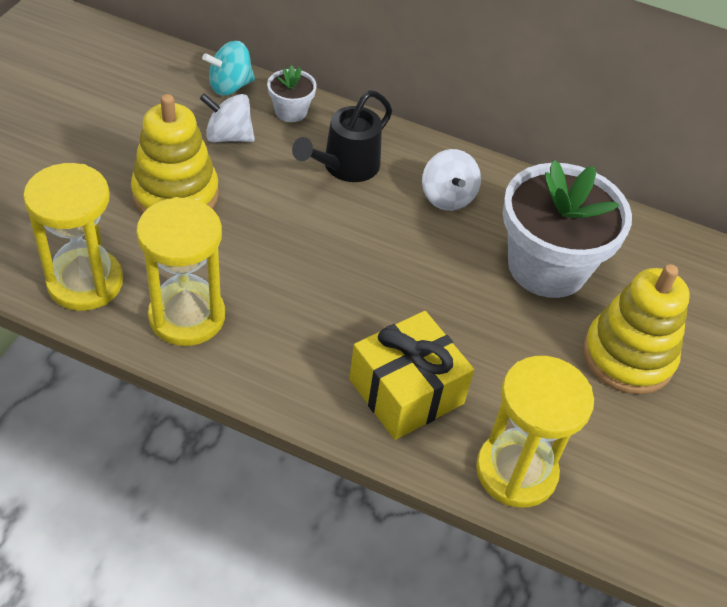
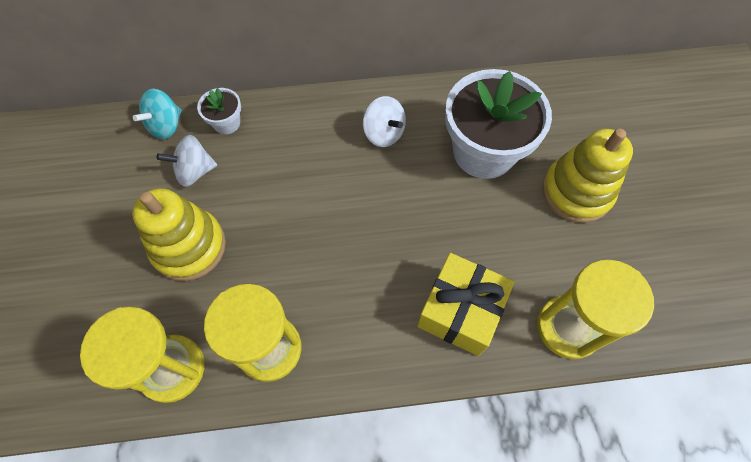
camera: 25 degrees left, 15 degrees up
black watering can [292,90,392,182] -> none

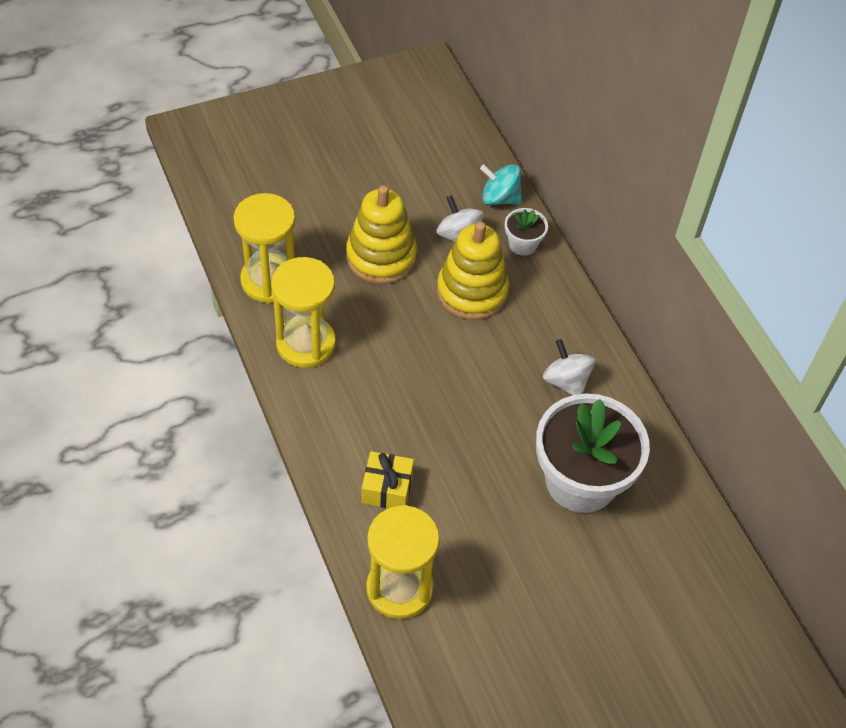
camera: 70 degrees right, 10 degrees down
white spinning top [363,96,406,147] -> white spinning top turned 120 degrees clockwise [543,339,595,395]
yellow gift [417,253,514,356] -> yellow gift [361,451,414,508], size x0.64
yellow stacking toy [542,129,633,223] -> yellow stacking toy moved to [437,221,509,320]

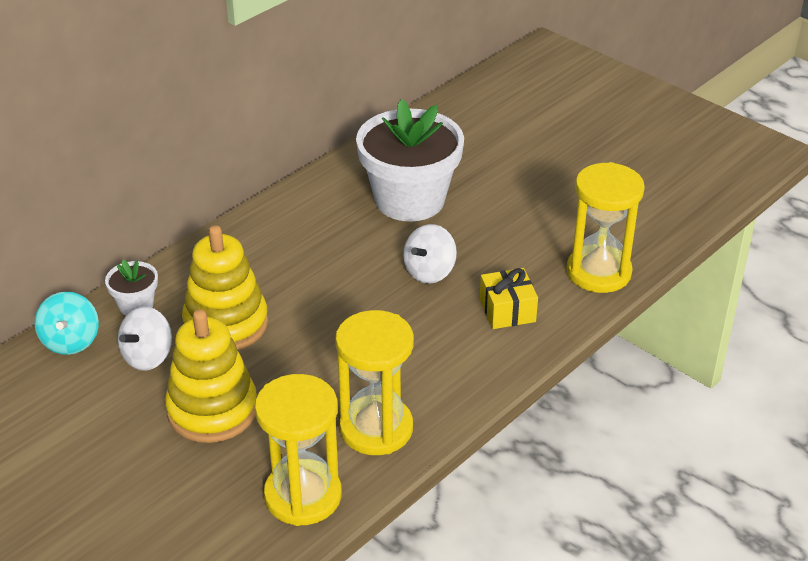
camera: 110 degrees left, 15 degrees down
white spinning top [543,339,595,395] -> white spinning top moved to [403,224,457,284]

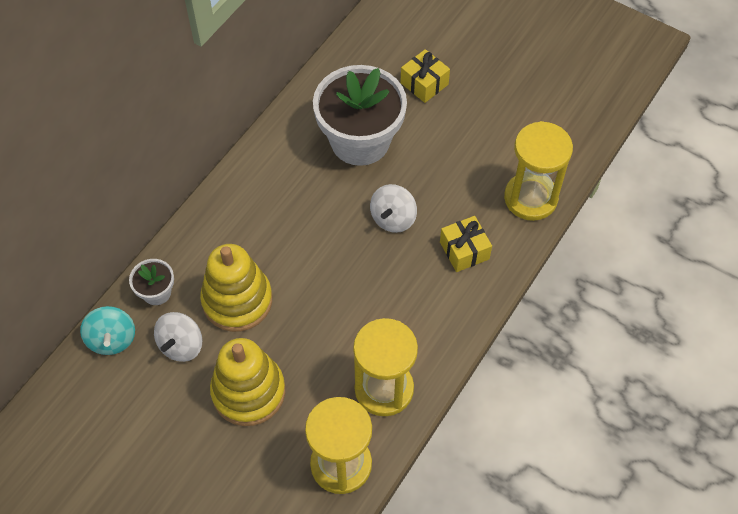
camera: 10 degrees left, 20 degrees up
none -> yellow gift [400,49,450,103]

